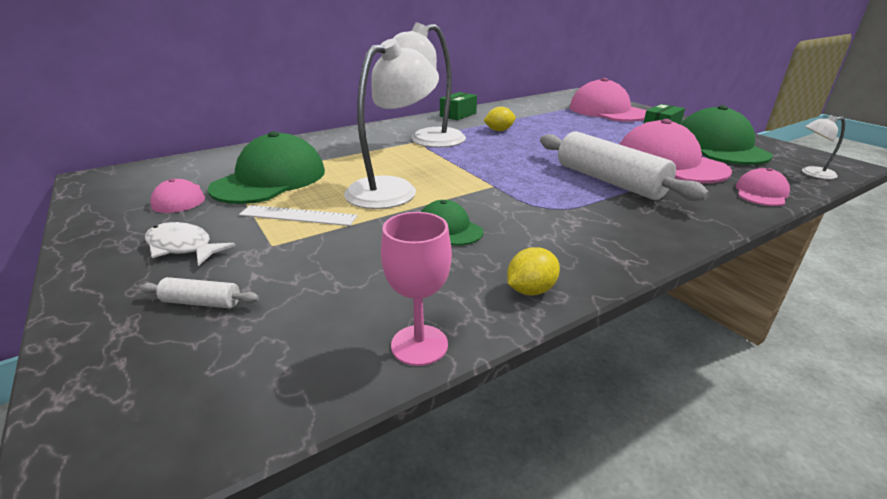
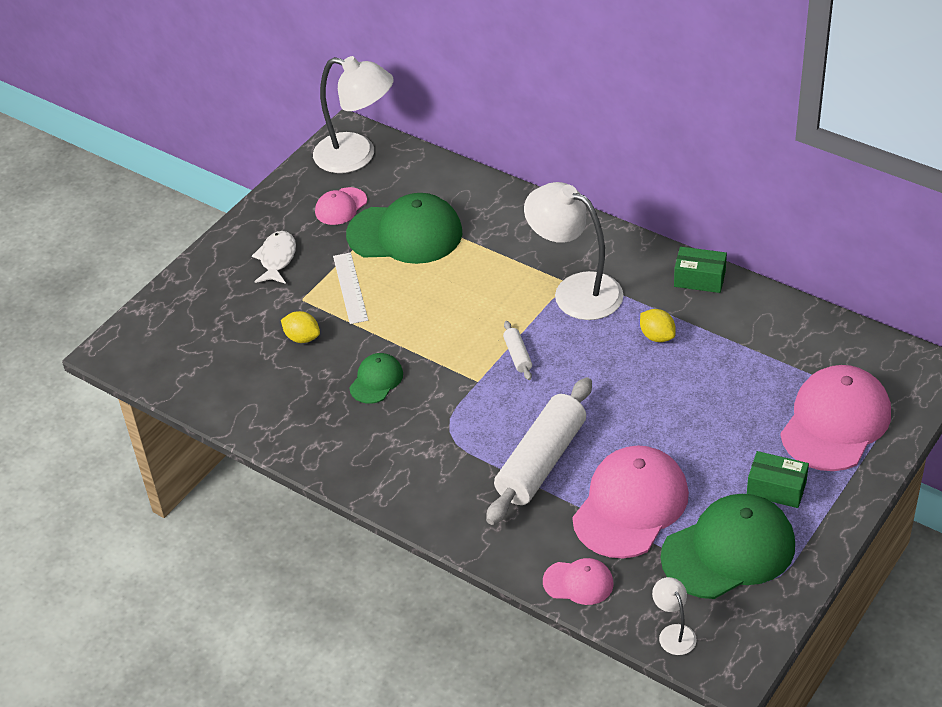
camera: 70 degrees right, 15 degrees up
white rolling pin [140,277,259,308] -> white rolling pin moved to [503,321,532,380]
white lamp [344,39,439,209] -> white lamp moved to [313,56,394,173]
pink goblet [381,212,452,366] -> none
yellow lemon [507,247,560,296] -> yellow lemon moved to [281,311,320,343]

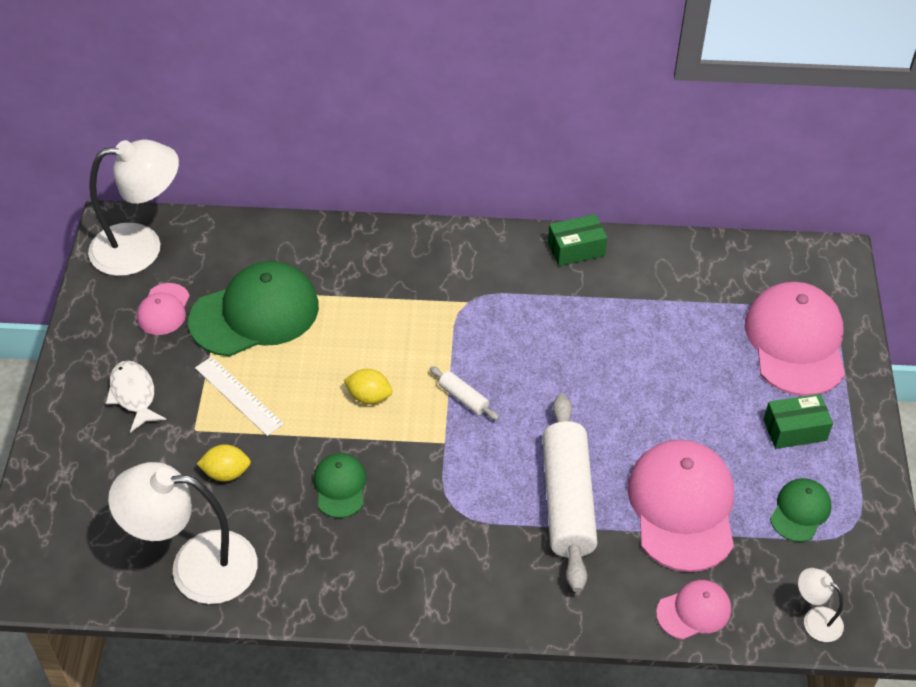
camera: 35 degrees left, 5 degrees up
white lamp [524,182,624,320] -> white lamp moved to [108,462,258,604]
yellow lemon [640,309,676,342] -> yellow lemon moved to [344,369,392,404]
green cap [661,494,795,599] -> green cap [770,478,831,542], size x0.50

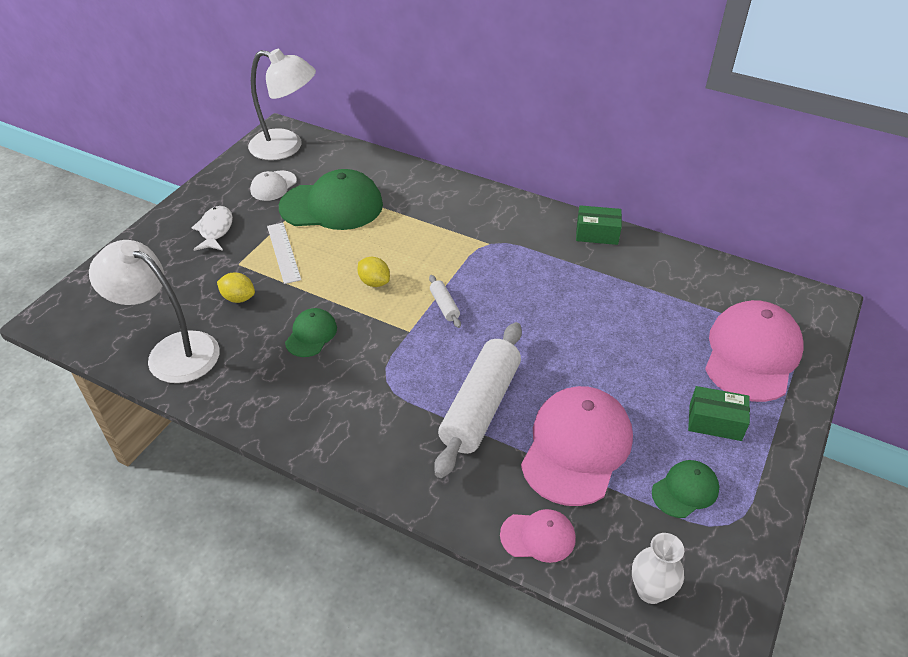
camera: 25 degrees right, 5 degrees down
pink cap [137,283,190,335] -> white cap [250,171,297,201]
white lamp [798,568,844,642] -> white vase [632,533,684,604]

